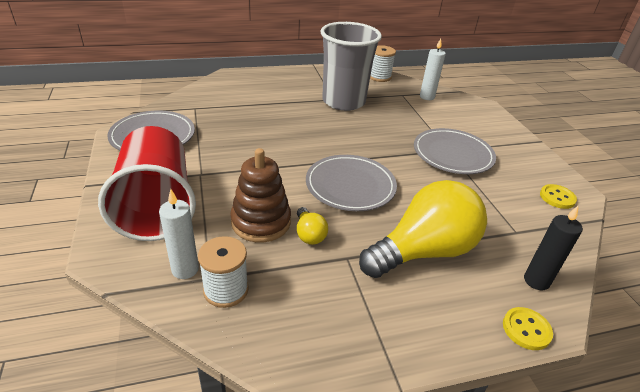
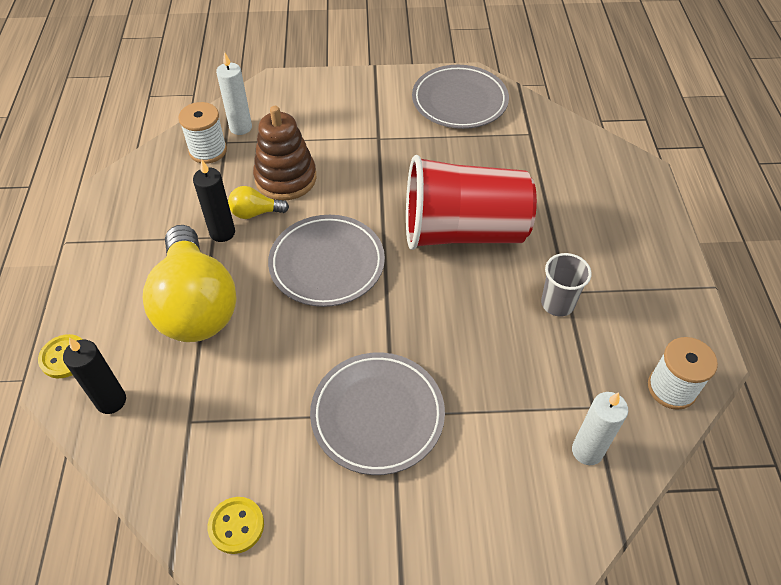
camera: 105 degrees right, 15 degrees up
red cup [98,126,196,241] -> red cup moved to [406,155,537,250]
grey cup [321,22,382,111] -> grey cup [541,253,592,316], size x0.45
none -> black candle [193,160,235,242]

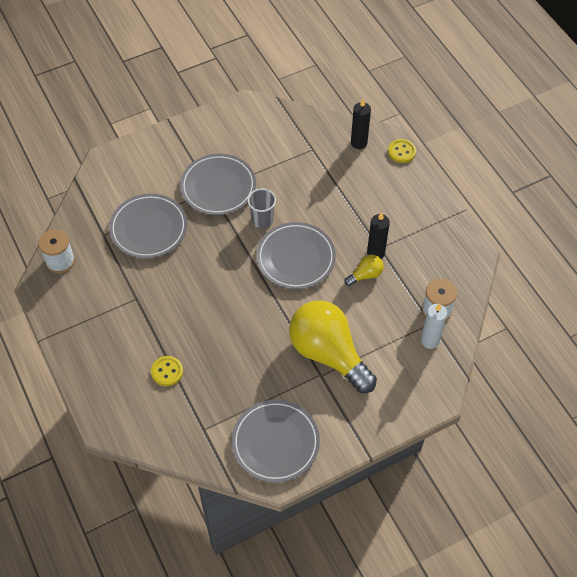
camera: 155 degrees right, 5 degrees up
yellow light bulb [143,225,237,342] -> yellow light bulb moved to [289,300,377,393]
yellow button [208,497,264,554] -> yellow button moved to [151,356,183,386]
brown stacking toy [253,106,316,200] -> none
red cup [406,155,537,250] -> none
grey cup [541,253,592,316] -> grey cup moved to [247,188,276,229]
white candle [572,392,628,465] -> none
none -> grey plate [109,194,187,259]

